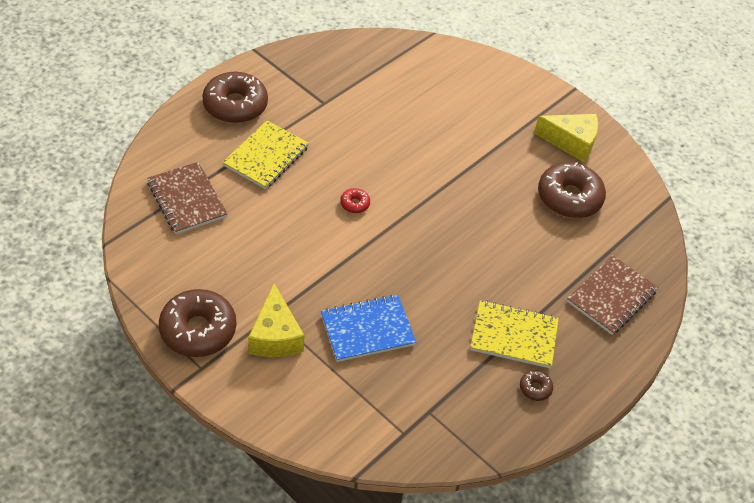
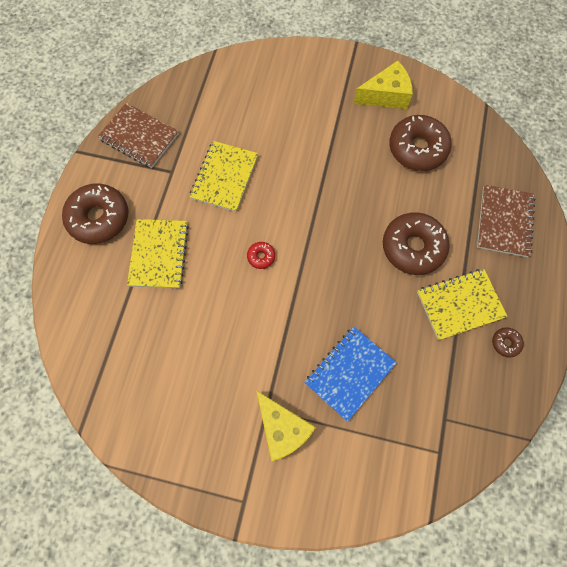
camera: 25 degrees left, 20 degrees up
brown notebook [147,162,228,234] -> brown notebook moved to [97,103,179,168]
brown donut [159,289,236,357] -> brown donut moved to [383,212,450,275]
none -> yellow notebook [190,141,258,212]

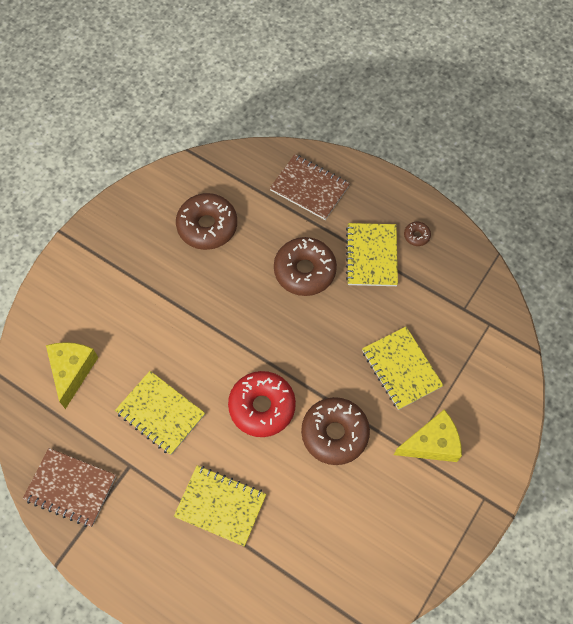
camera: 70 degrees left, 5 degrees down
brown donut [62,183,128,244] -> brown donut moved to [301,397,370,465]
brown notebook [97,103,179,168] -> brown notebook turned 60 degrees clockwise [23,448,116,527]
red donut [247,242,275,269] -> red donut [228,371,296,437], size x2.29
blue notebook [305,327,397,422] -> yellow notebook [362,327,444,410]
yellow cheese [353,61,413,109] -> yellow cheese moved to [46,342,98,409]

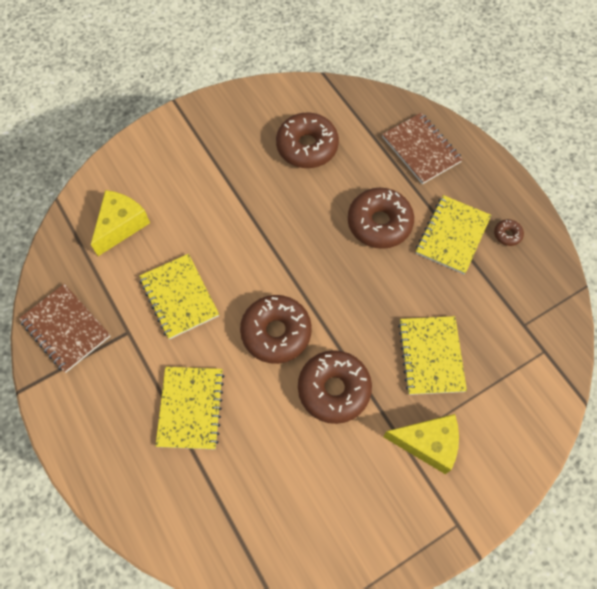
camera: 25 degrees right, 0 degrees up
yellow notebook [174,465,266,547] -> yellow notebook turned 45 degrees clockwise [155,367,225,449]
red donut [228,371,296,437] -> brown donut [240,295,312,364]

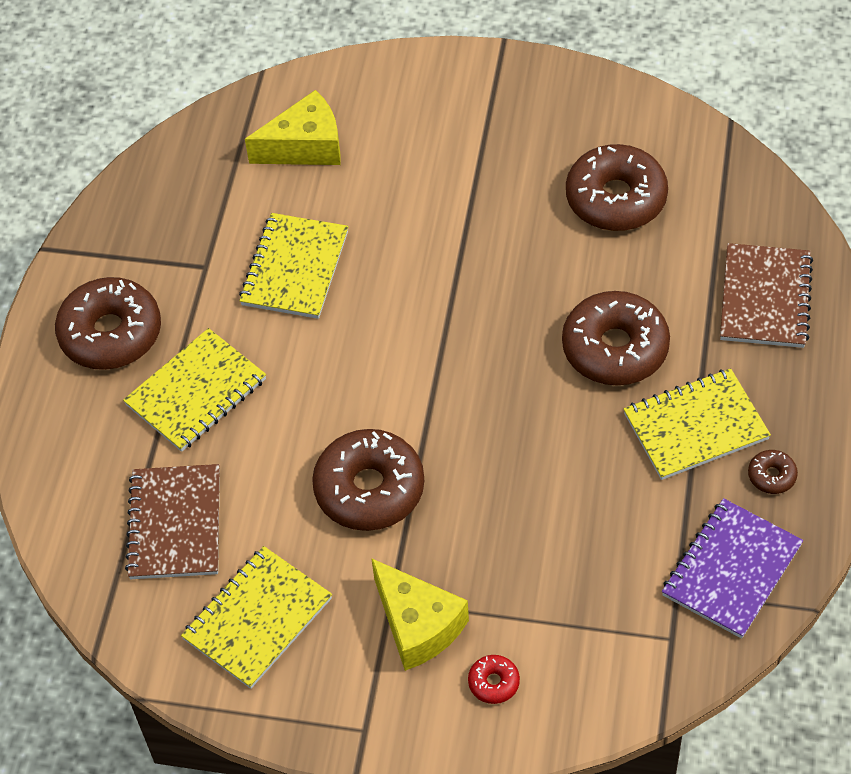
camera: 45 degrees right, 10 degrees down
brown notebook [19,284,111,373] -> brown notebook moved to [125,464,220,579]
brown donut [240,295,312,364] -> brown donut moved to [55,277,161,370]
yellow notebook [398,316,467,395] -> yellow notebook moved to [181,546,332,689]
none -> red donut [468,655,520,704]
none -> purple notebook [662,498,803,639]

